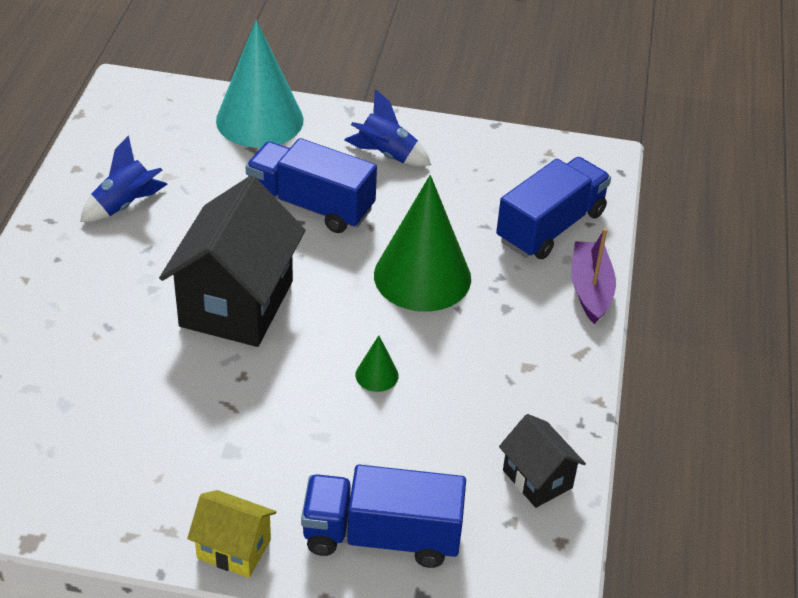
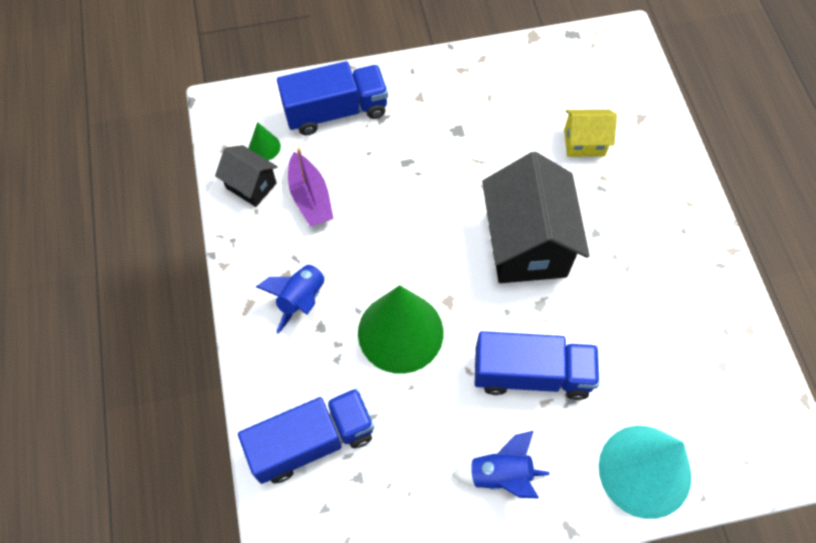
camera: 160 degrees right, 20 degrees up
blue rocket [80,135,168,222] -> blue rocket moved to [256,261,327,334]
yellow house [187,490,276,578] -> yellow house moved to [564,109,617,157]
green cone [355,335,399,392] -> green cone moved to [249,122,281,160]
blue truck [496,157,611,259] -> blue truck turned 135 degrees counterclockwise [238,388,374,484]
purple boat [571,228,616,324] -> purple boat moved to [288,147,334,227]

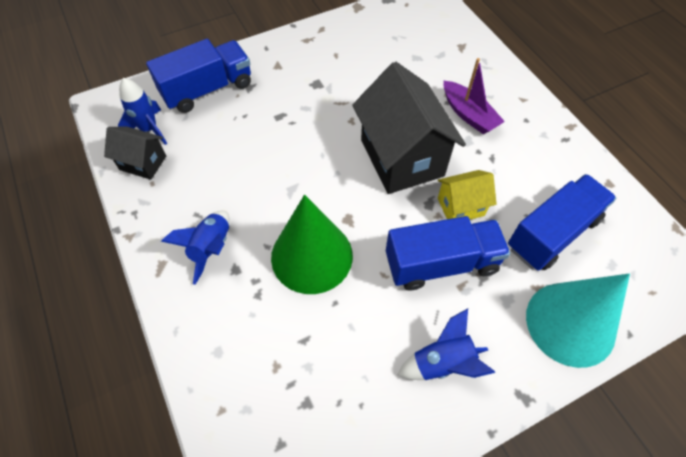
camera: 15 degrees left, 5 degrees down
blue truck [238,388,374,484] -> blue truck moved to [508,174,616,271]
green cone [249,122,281,160] -> blue rocket [118,78,167,145]
purple boat [288,147,334,227] -> purple boat moved to [444,58,505,134]
yellow house [564,109,617,157] -> yellow house moved to [438,170,497,220]

